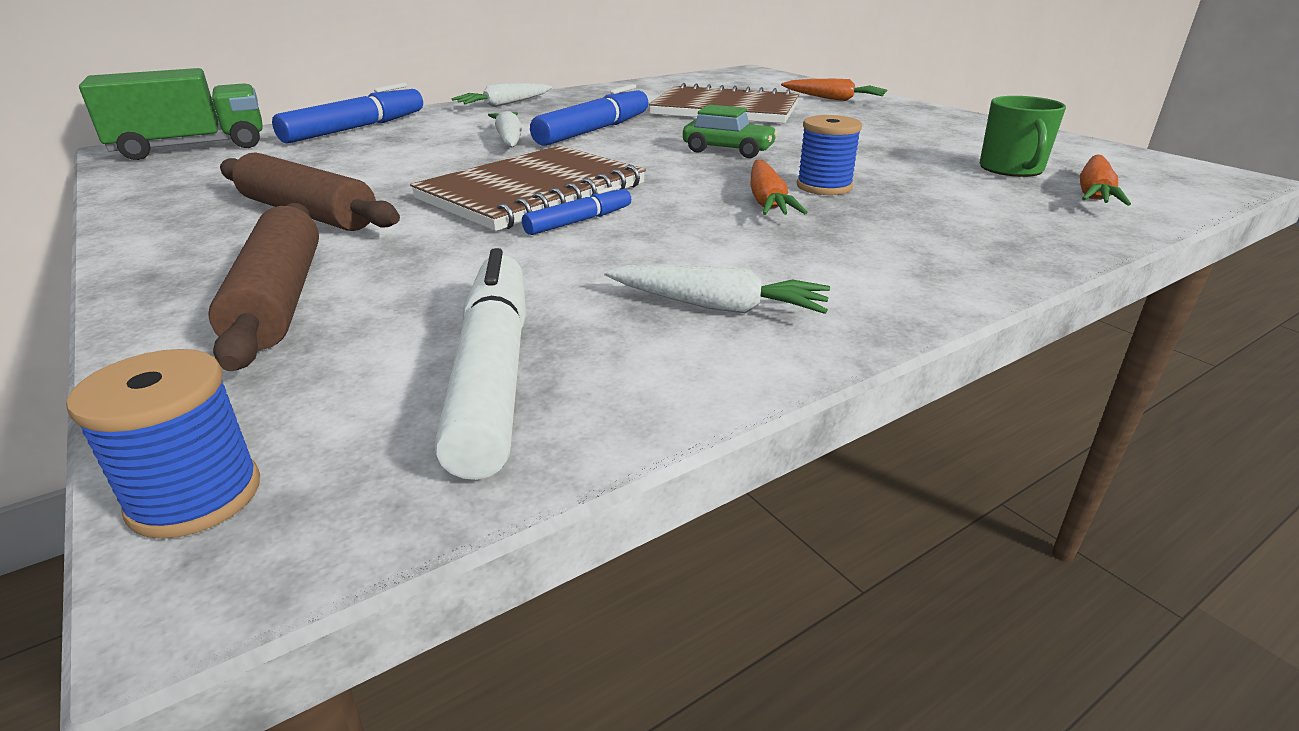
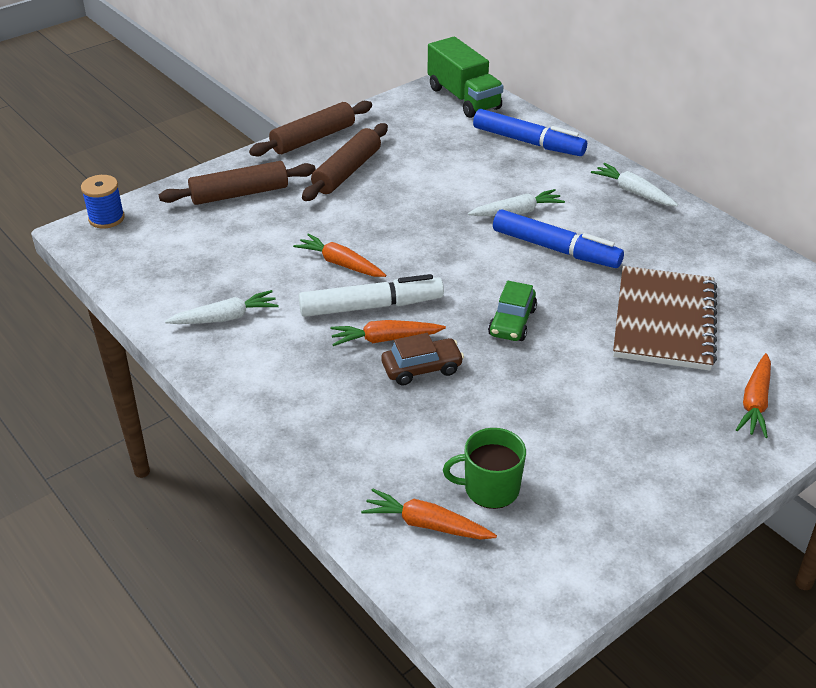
camera: 85 degrees right, 10 degrees up
brown notebook [410,145,646,231] -> none
white marker [435,248,526,480] -> white marker moved to [299,274,444,317]
blue marker [522,185,631,235] -> orange carrot [293,233,386,277]
white carrot [604,265,830,314] -> white carrot turned 120 degrees counterclockwise [165,290,279,324]
blue spool [797,115,862,195] -> brown car [382,333,464,385]
none -> brown rolling pin [249,101,372,156]

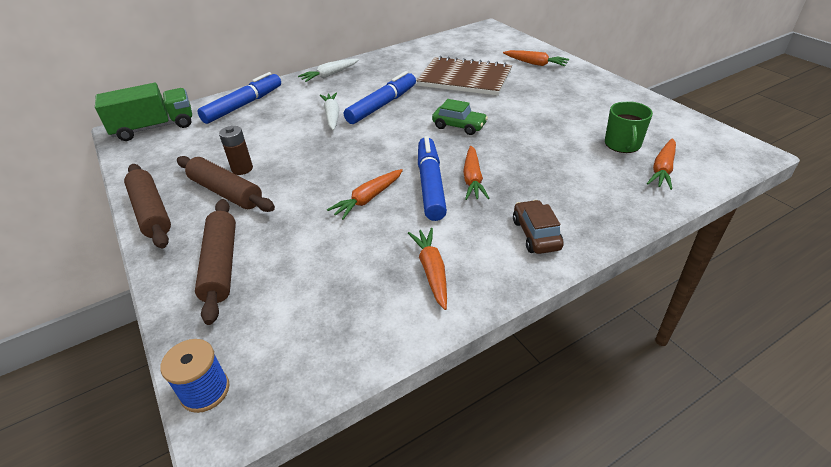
camera: 80 degrees left, 0 degrees up
white carrot [165,290,279,324] -> orange carrot [408,228,447,310]
white marker [299,274,444,317] -> blue marker [418,136,447,221]
brown car [382,333,464,385] -> brown car moved to [513,200,564,254]
none -> brown battery [219,126,253,175]

